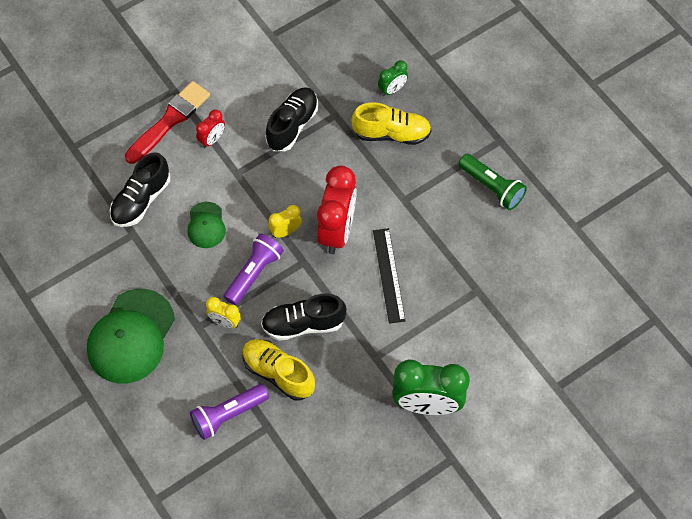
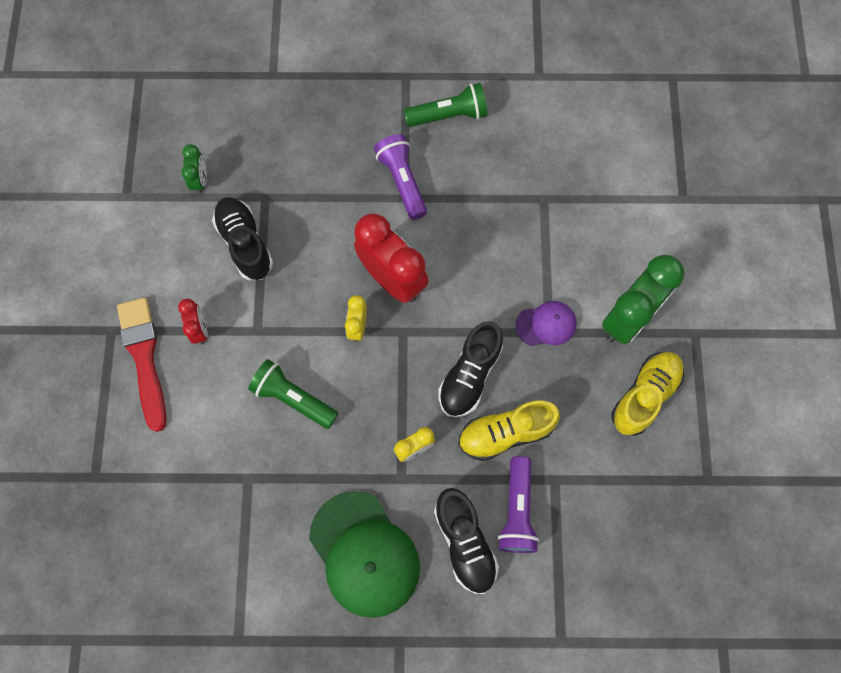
camera: 55 degrees left, 10 degrees up
black shoe [110,152,170,227] -> black shoe moved to [434,488,499,594]
green cap [187,202,226,248] -> green flashlight [248,359,339,429]
purple flashlight [223,233,284,305] -> purple flashlight moved to [374,134,427,220]
yellow shoe [351,102,431,145] -> yellow shoe moved to [611,352,684,436]
black ruler [373,228,406,324] -> none
green clock [378,60,408,96] -> green clock moved to [181,144,207,194]
none -> purple cap [515,301,577,346]

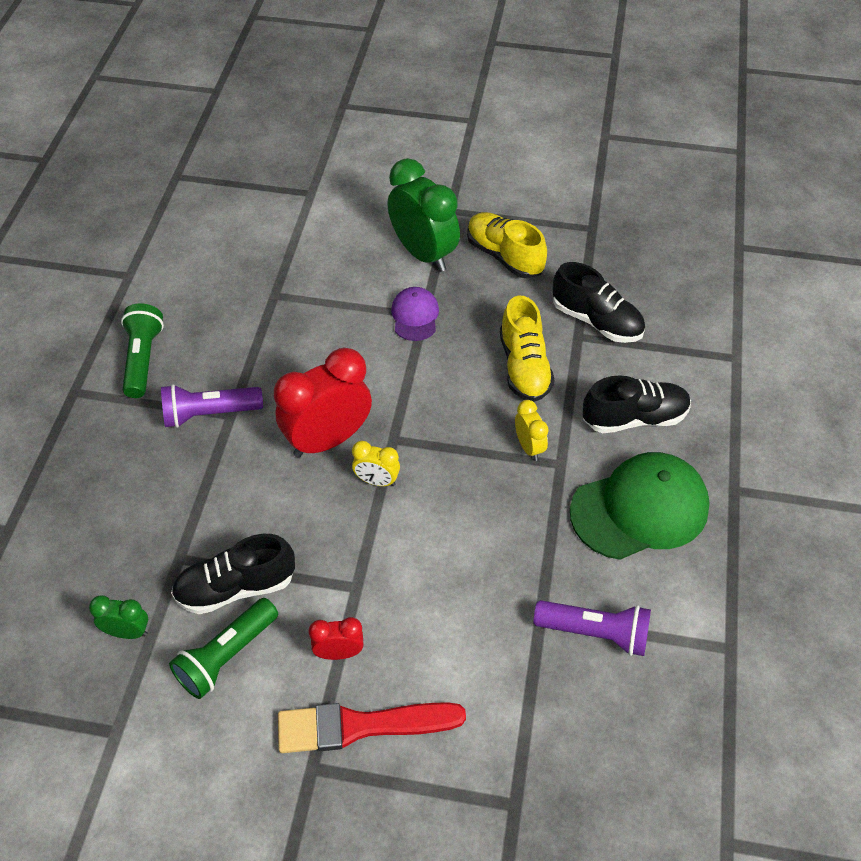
camera: 80 degrees left, 20 degrees down
green flashlight [248,359,339,429] -> green flashlight moved to [169,598,278,699]
black shoe [438,321,503,417] -> black shoe moved to [553,262,645,343]
purple flashlight [498,456,539,553] -> purple flashlight moved to [534,600,651,656]

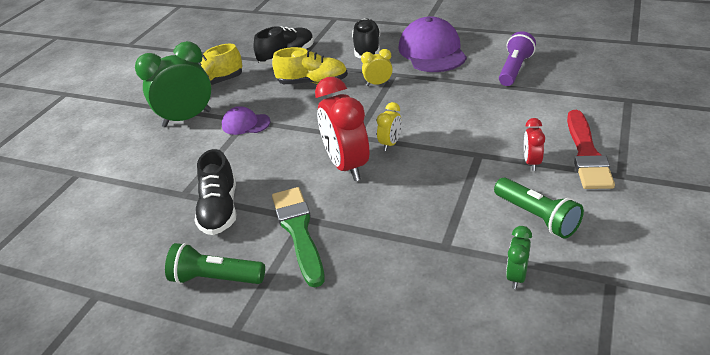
camera: 75 degrees left, 15 degrees down
purple flashlight [161,384,263,428] -> green brush [272,187,325,288]
black shoe [171,534,295,614] -> black shoe moved to [194,149,237,235]
green cap [570,452,710,560] -> purple cap [398,17,467,72]

